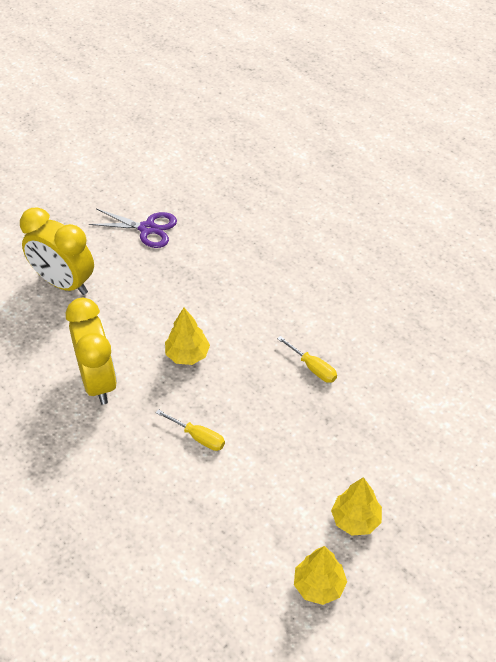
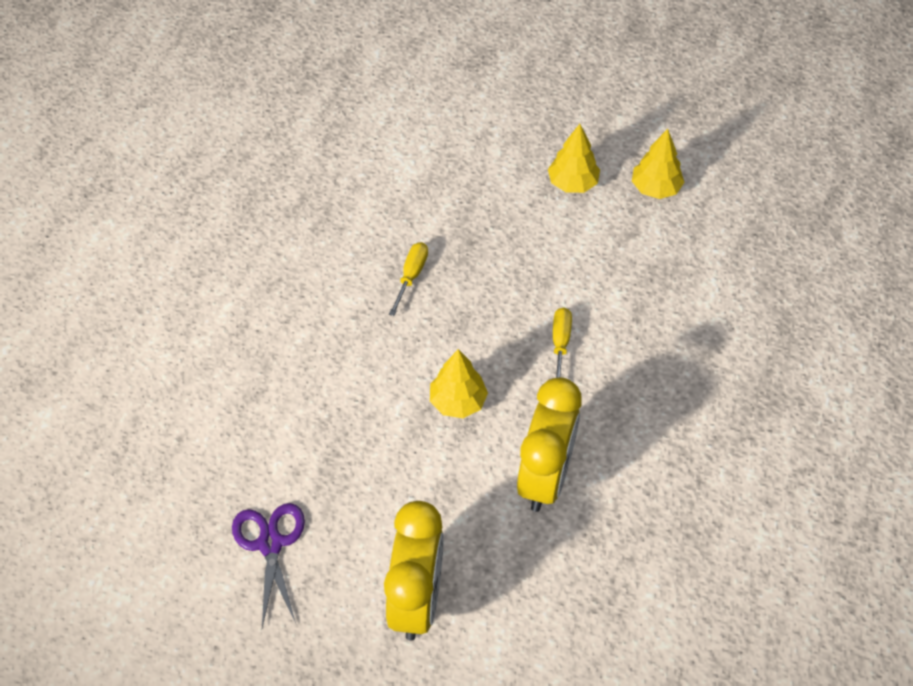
camera: 115 degrees left, 5 degrees up
yellow clock [66,298,117,405] -> yellow clock turned 150 degrees clockwise [517,377,582,512]

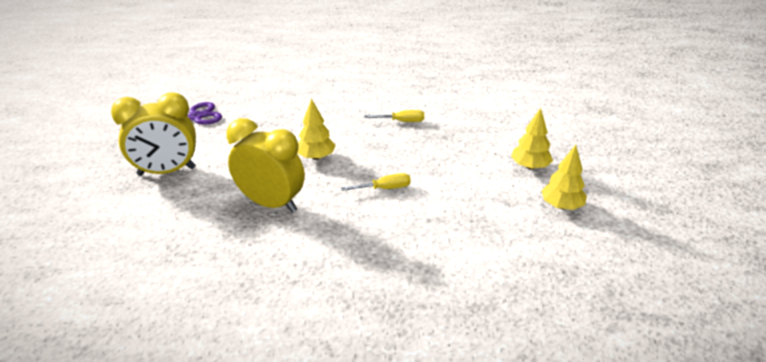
camera: 70 degrees right, 20 degrees down
yellow clock [517,377,582,512] -> yellow clock turned 150 degrees counterclockwise [226,118,305,213]

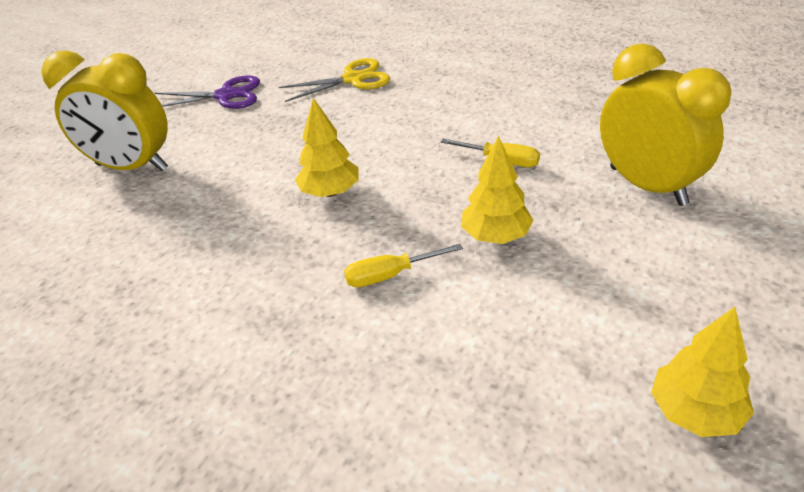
camera: 30 degrees right, 5 degrees up
yellow clock [226,118,305,213] -> yellow clock moved to [600,43,731,206]
yellow screwdriver [341,173,411,191] -> yellow screwdriver turned 150 degrees clockwise [344,244,463,287]
yellow tree [511,108,553,170] -> yellow tree moved to [461,136,534,244]
none -> yellow scissors [279,58,390,102]

